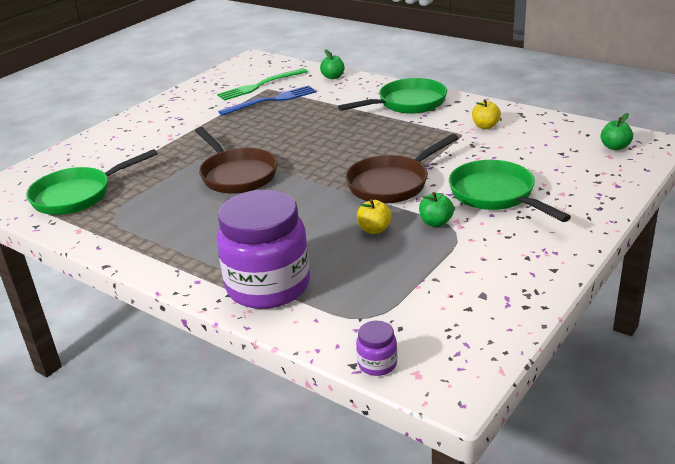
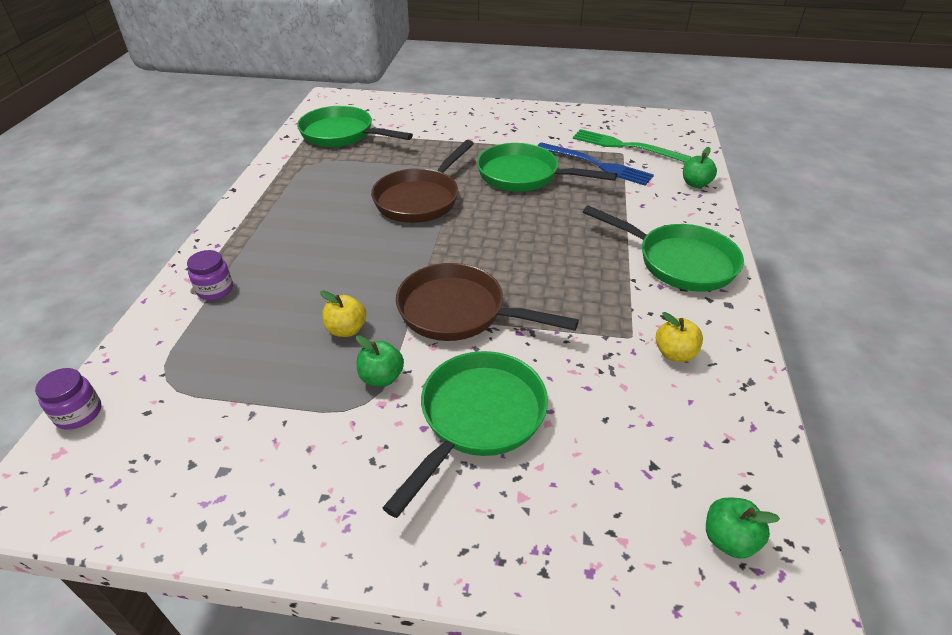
camera: 60 degrees right, 10 degrees up
purple jar [216,190,310,309] -> purple jar [187,250,233,300], size x0.40
none -> green pan [477,143,617,192]

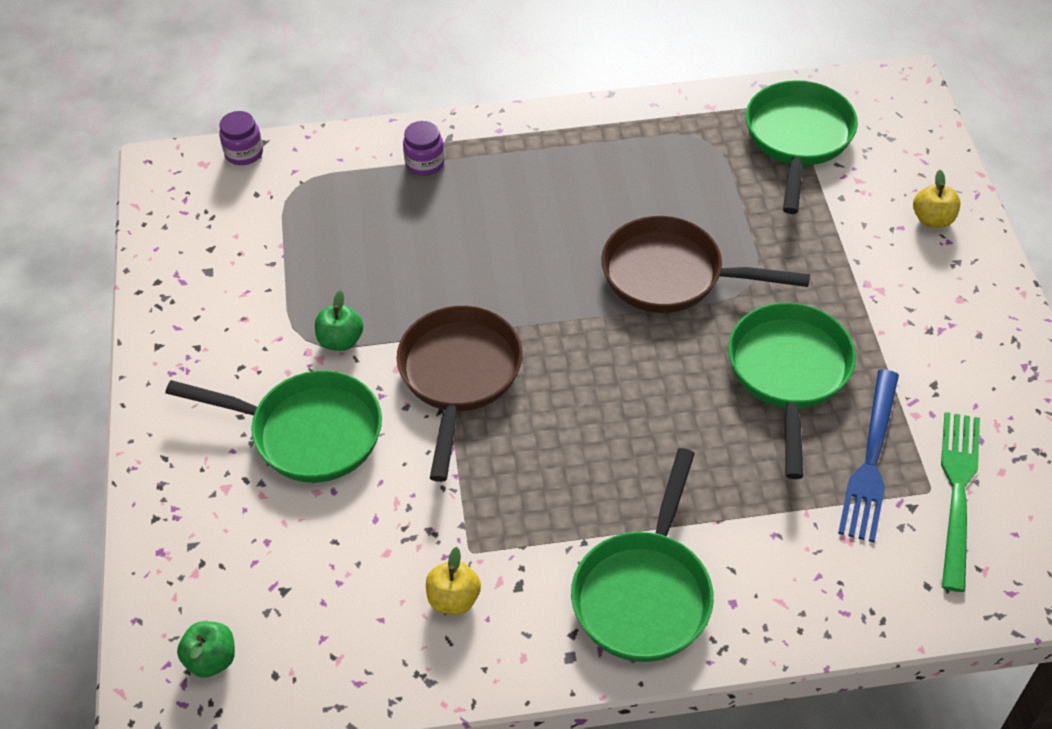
camera: 75 degrees right, 10 degrees up
yellow apple [320,290,366,337] -> yellow apple moved to [913,170,960,228]
green apple [683,147,717,188] -> none

